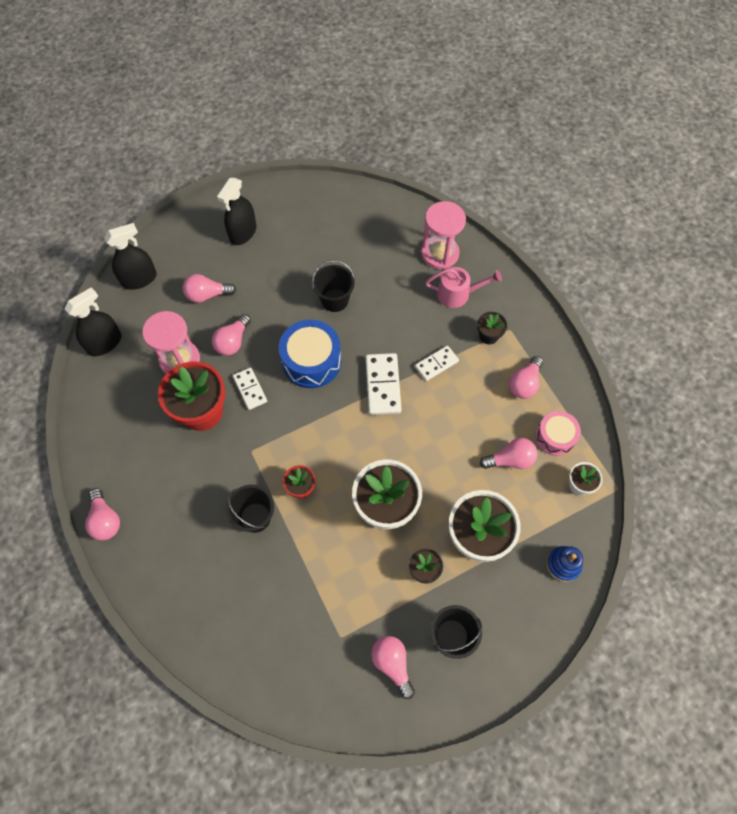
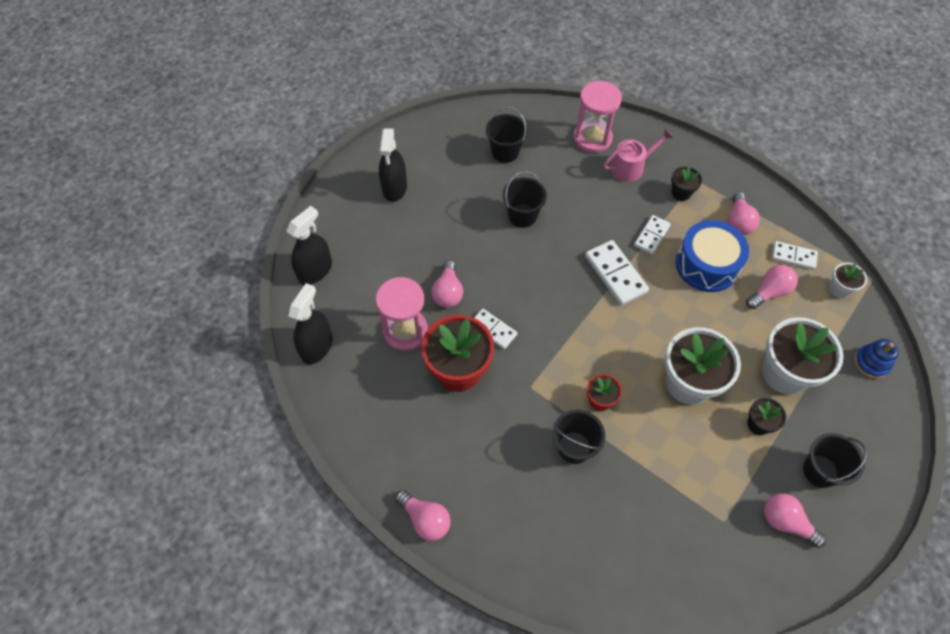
camera: 25 degrees left, 5 degrees down
pink light bulb [183,274,236,303] -> none
blue drum [279,320,341,388] -> blue drum moved to [676,220,749,292]
pink drum [536,411,581,456] -> white domino [772,241,818,270]
none -> black bucket [486,107,528,163]

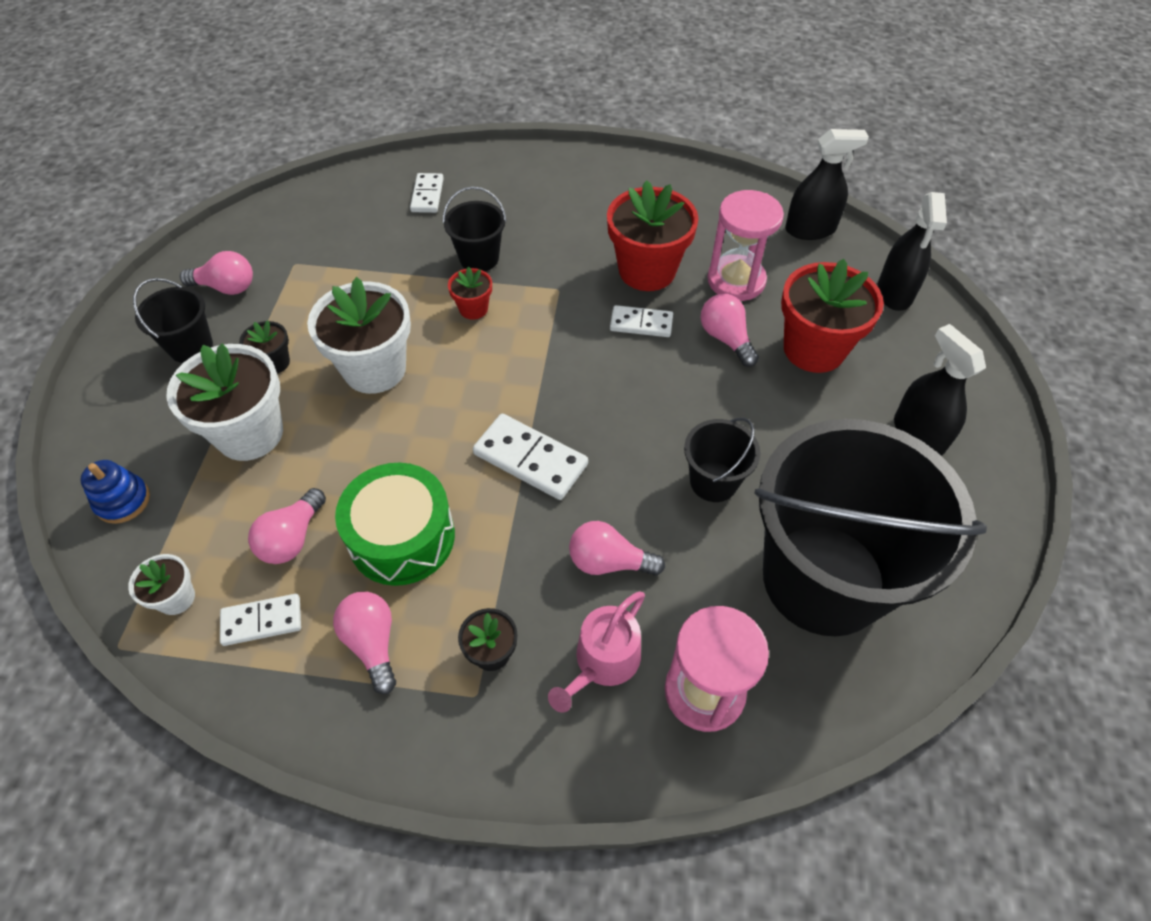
camera: 150 degrees right, 5 degrees down
black spray bottle [289,283,333,364] -> black spray bottle turned 90 degrees counterclockwise [785,129,869,240]
pink light bulb [395,490,451,541] -> pink light bulb moved to [569,521,665,576]
black bucket [486,107,528,163] -> black bucket [755,419,987,636], size x2.36
white domino [634,215,671,255] -> white domino moved to [410,173,444,213]
blue drum [676,220,749,292] -> green drum [335,463,455,586]
none -> red flower pot [781,259,884,373]

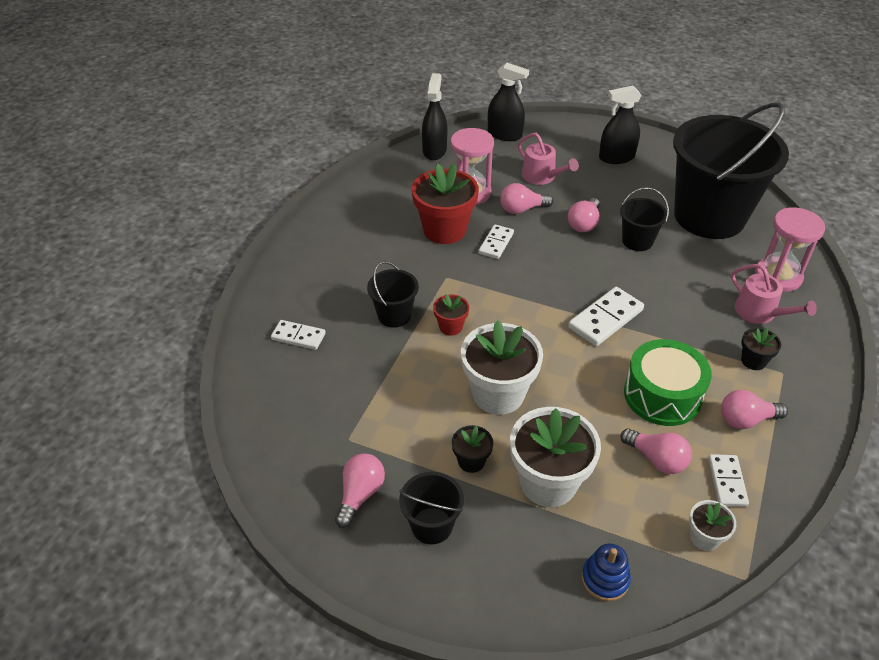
camera: 75 degrees left, 10 degrees down
pink light bulb [569,521,665,576] -> pink light bulb moved to [568,198,600,232]
red flower pot [781,259,884,373] -> pink watering can [518,133,579,185]

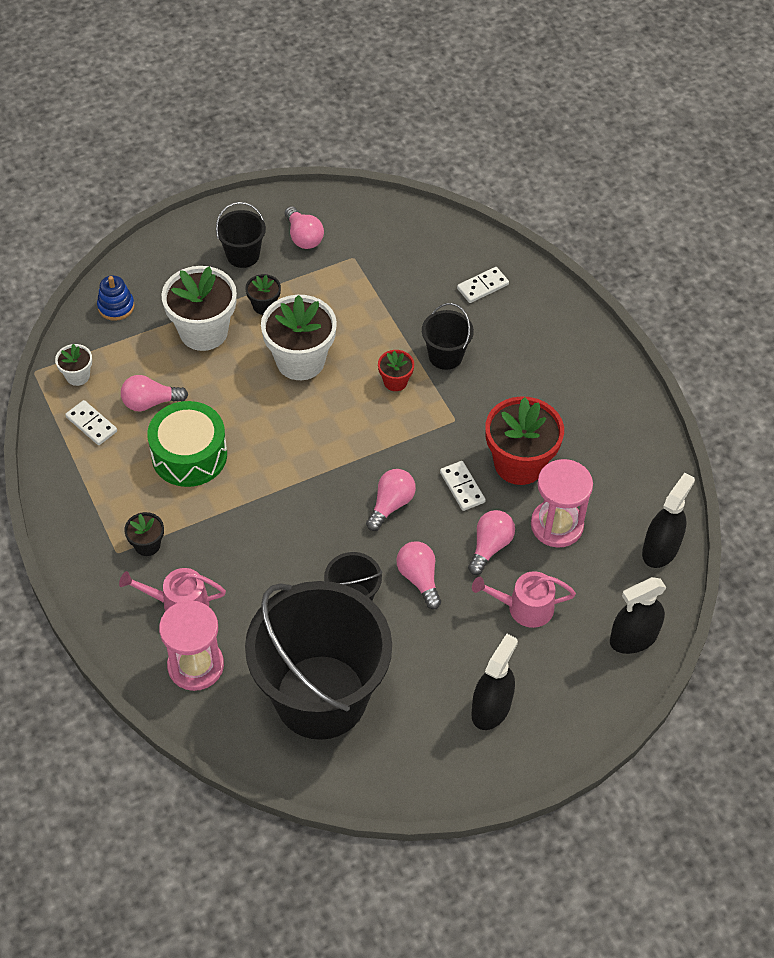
camera: 130 degrees right, 10 degrees up
black spray bottle [422,73,448,160] -> black spray bottle turned 105 degrees counterclockwise [642,473,695,568]
white domino [568,287,644,346] -> none
pink light bulb [721,390,788,429] -> pink light bulb moved to [366,469,416,531]

